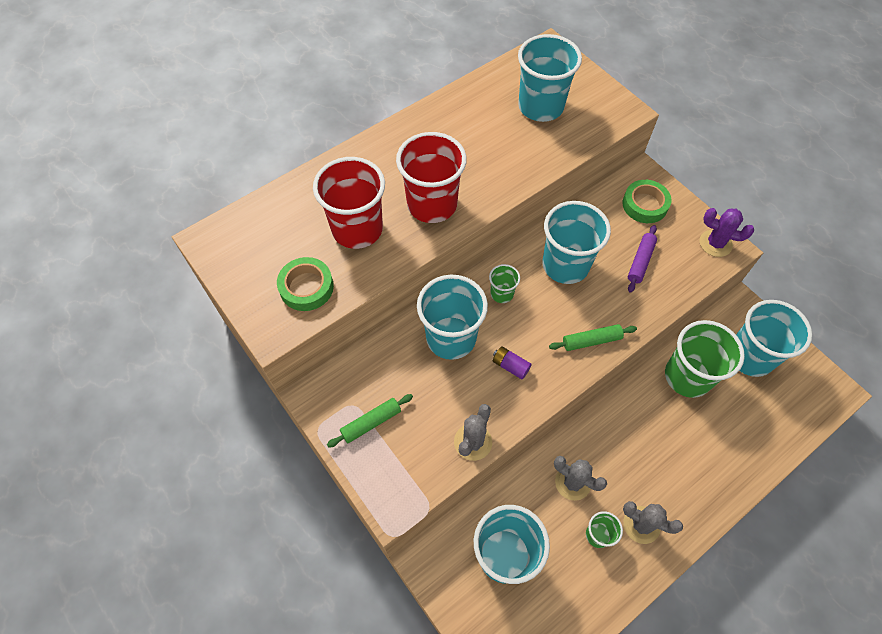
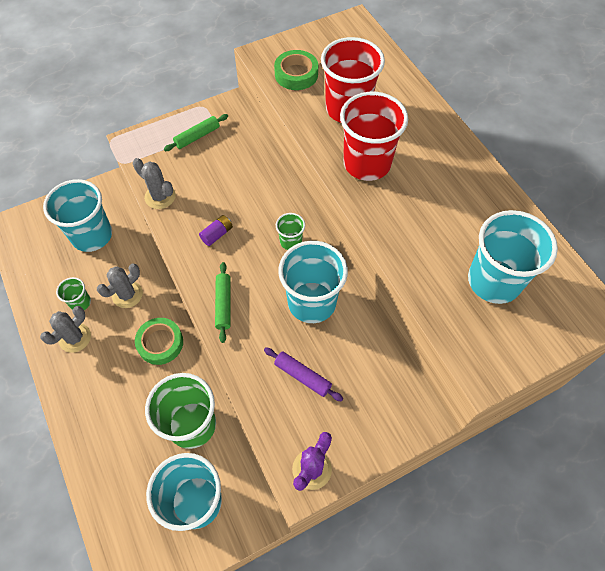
camera: 100 degrees right, 0 degrees up
green rolling pin [327,394,413,448] -> green rolling pin turned 75 degrees clockwise [164,114,228,151]
turquoise cup [417,275,488,360] -> none
green tape [622,180,671,223] -> green tape moved to [135,318,183,365]

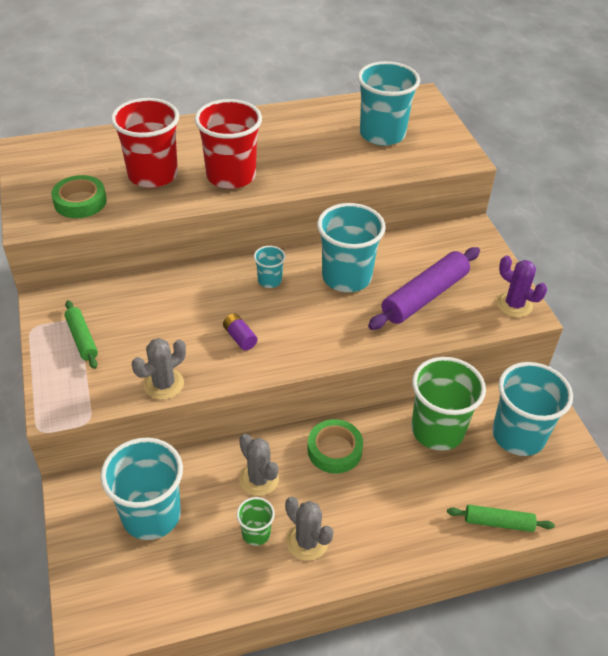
camera: 80 degrees left, 15 degrees down
green rolling pin [215,262,231,343] -> green rolling pin moved to [447,505,555,532]
purple rolling pin [264,347,343,402] -> purple rolling pin [368,247,480,330], size x1.78
green cup [276,213,305,250] -> turquoise cup [254,246,286,288]

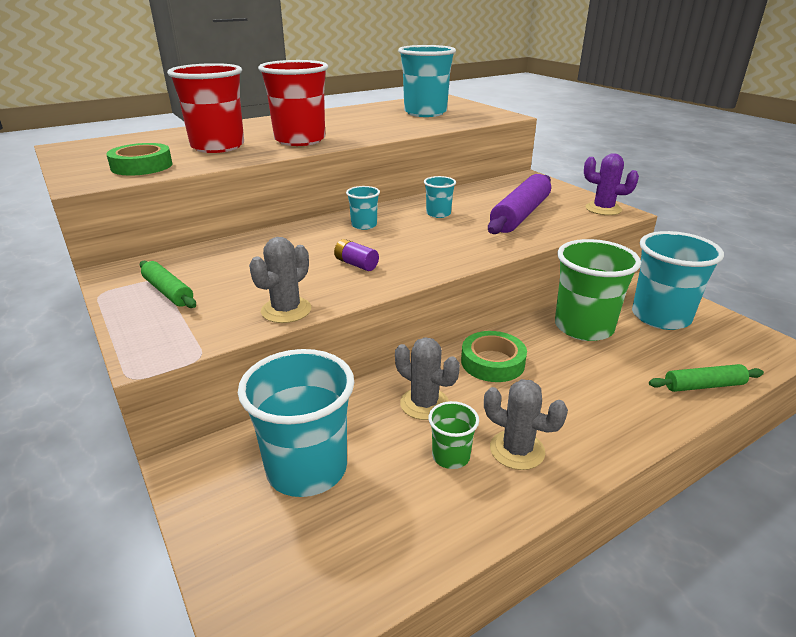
camera: 15 degrees left, 15 degrees down
turquoise cup [317,203,386,292] -> turquoise cup [424,176,456,218], size x0.48

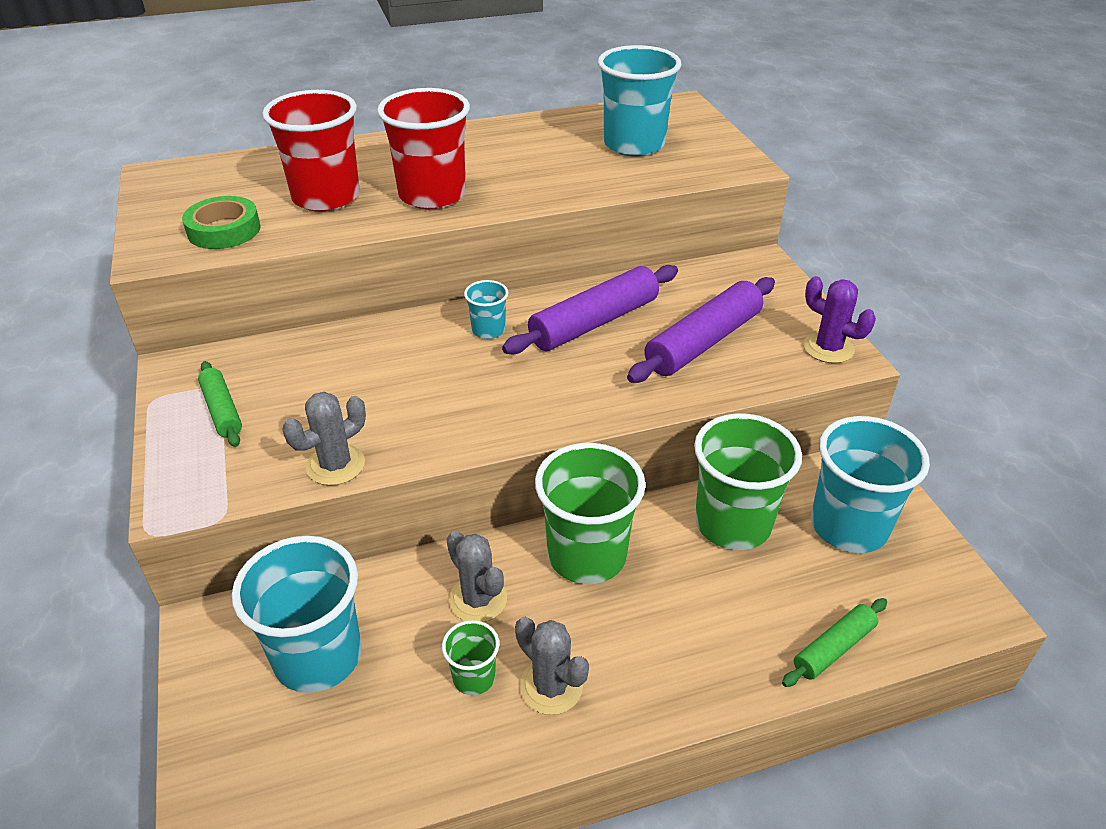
camera: 15 degrees right, 10 degrees up
purple battery [334,239,379,271] -> none
turquoise cup [424,176,456,218] -> purple rolling pin [502,265,678,354]
green tape [461,331,527,382] -> green cup [535,443,646,584]
green rolling pin [649,364,764,392] -> green rolling pin turned 45 degrees counterclockwise [782,598,887,687]

